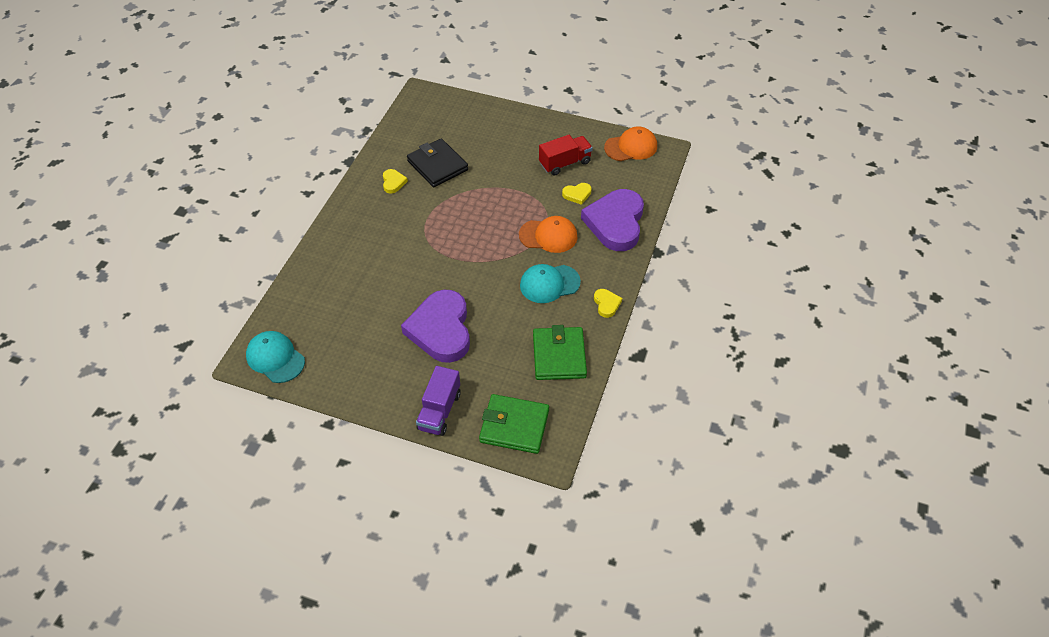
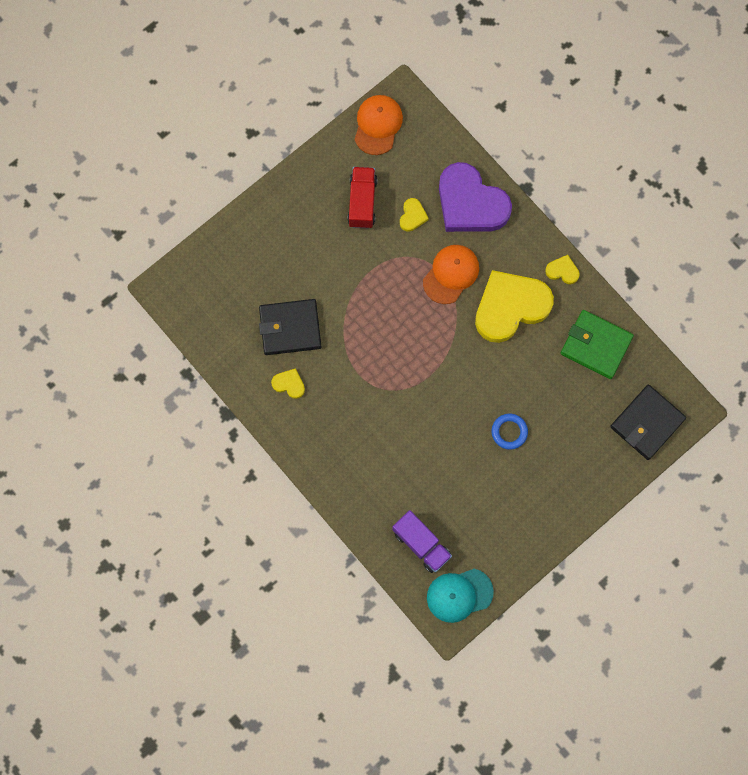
camera: 60 degrees left, 25 degrees up
purple heart [401,290,470,363] -> blue ring [492,414,528,450]
purple truck [416,366,460,436] -> purple truck moved to [392,510,452,573]
green wallet [479,394,549,454] -> black wallet [610,385,686,460]
turquoise cap [520,264,581,303] -> yellow heart [475,270,554,343]

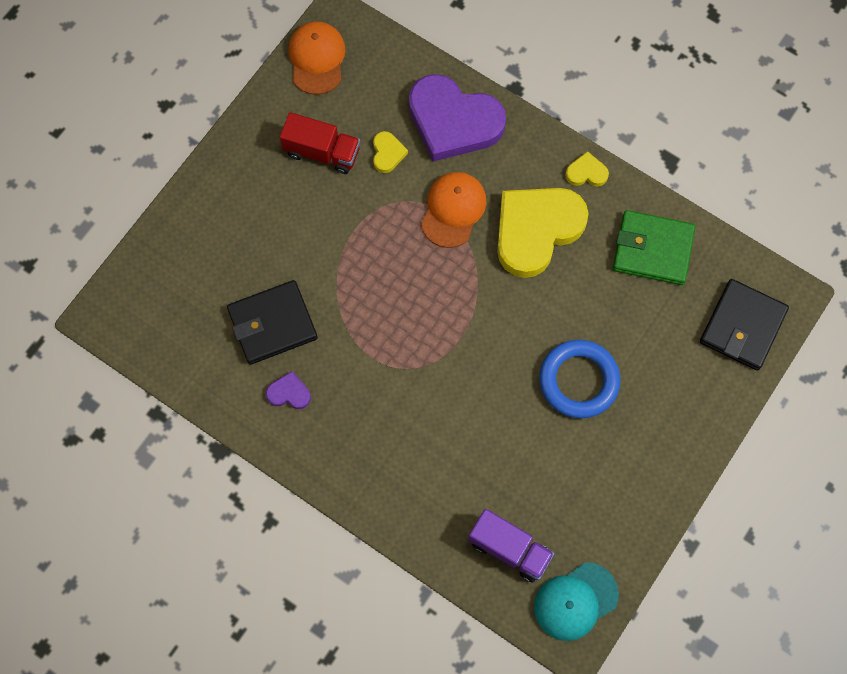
camera: 15 degrees left, 5 degrees down
yellow heart [271,368,305,399] -> purple heart [266,371,311,409]
red truck [347,167,378,228] -> red truck turned 120 degrees clockwise [280,112,360,174]
blue ring [492,414,528,450] -> blue ring [539,340,621,418], size x1.73

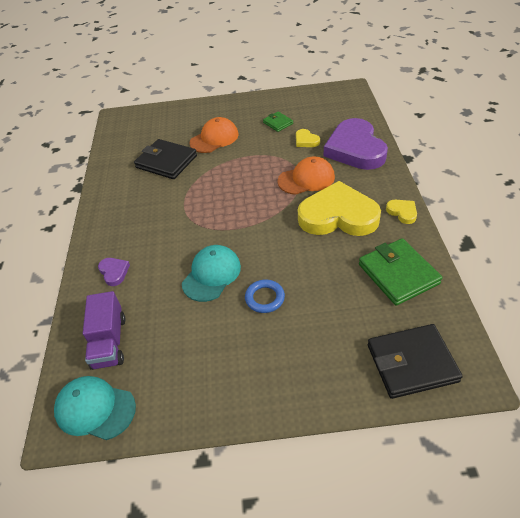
camera: 55 degrees right, 25 degrees down
purple heart [266,371,311,409] -> purple heart moved to [98,258,130,286]
red truck [280,112,360,174] -> green wallet [263,112,293,132]
orange cap [289,21,345,95] -> orange cap moved to [190,117,239,153]
yellow heart [373,131,408,173] -> yellow heart turned 90 degrees clockwise [296,129,320,147]
blue ring [539,340,621,418] -> blue ring [245,280,285,313], size x0.58
none -> turquoise cap [182,245,241,302]

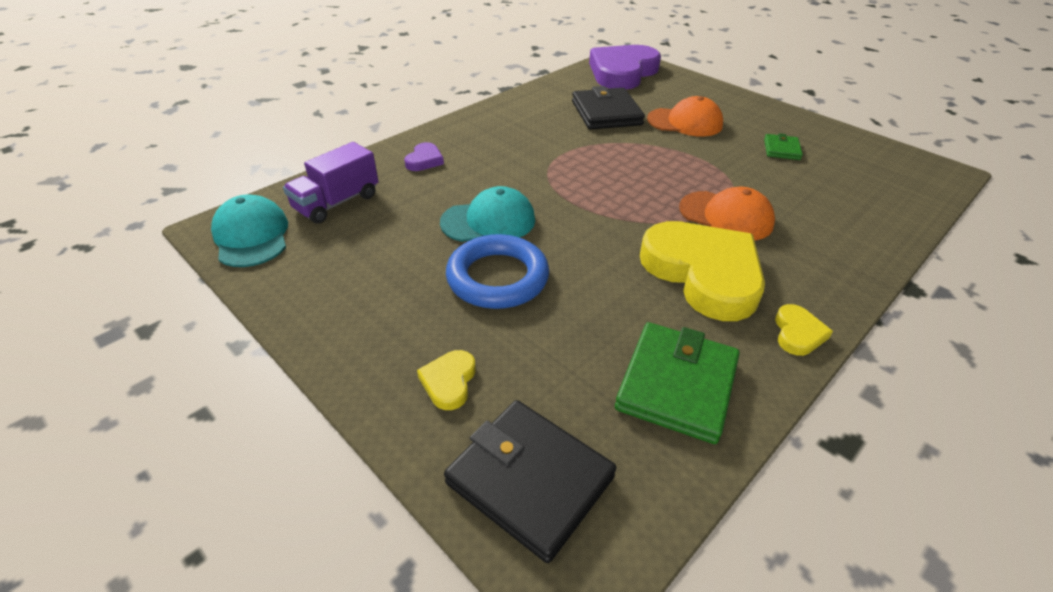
camera: 45 degrees right, 5 degrees down
blue ring [245,280,285,313] -> blue ring [446,234,549,309], size x1.73
yellow heart [296,129,320,147] -> yellow heart moved to [417,350,476,410]
purple heart [324,118,388,170] -> purple heart moved to [589,45,661,90]

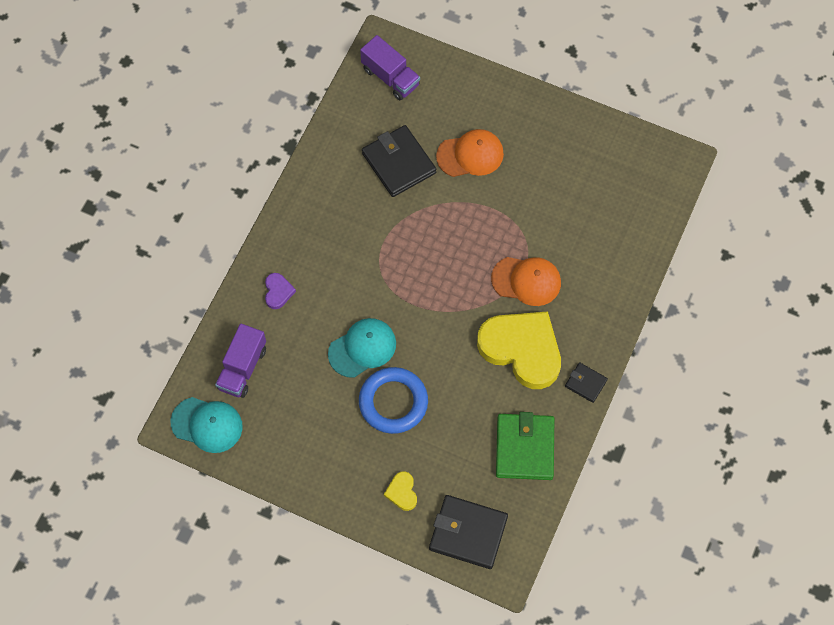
camera: 20 degrees left, 25 degrees up
turquoise cap [211,195,288,267] -> turquoise cap turned 150 degrees clockwise [171,397,243,453]
purple heart [589,45,661,90] -> purple truck [360,35,420,100]
green wallet [764,133,803,160] -> none
yellow heart [775,304,833,356] -> black wallet [565,362,608,403]

